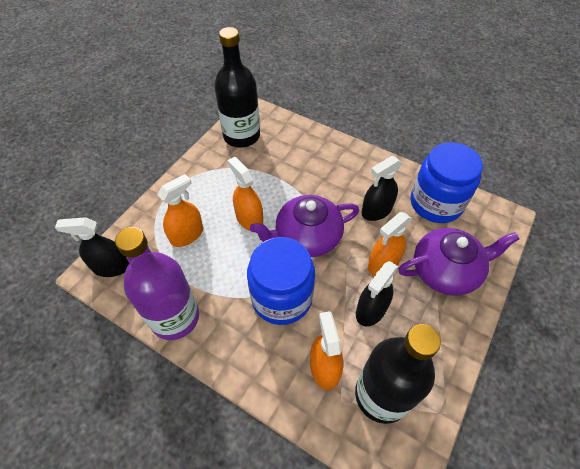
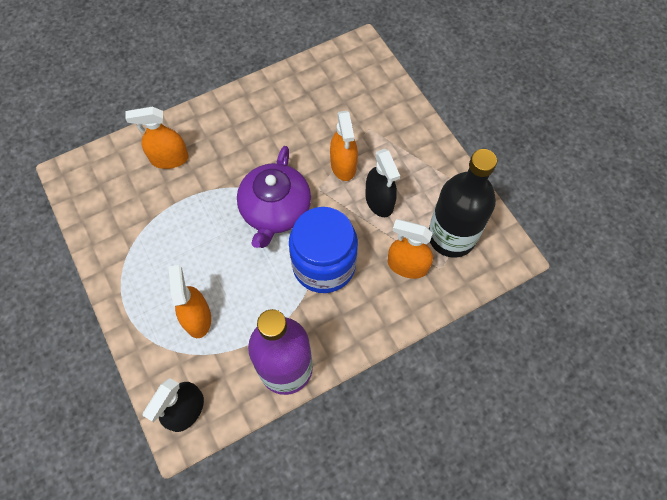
camera: 60 degrees left, 10 degrees up
black bottle [214,27,260,148] -> none
orange spray bottle [227,157,263,231] -> orange spray bottle moved to [125,107,189,169]
black spray bottle [361,156,402,221] -> none
purple teapot [398,228,519,296] -> none
blue jar [411,142,483,223] -> none

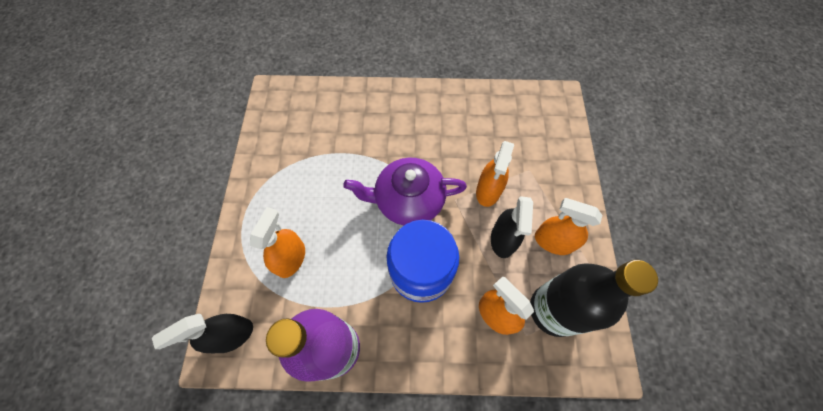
camera: 30 degrees right, 0 degrees up
orange spray bottle [125,107,189,169] -> orange spray bottle moved to [535,198,602,255]
purple teapot [237,146,311,248] -> purple teapot turned 45 degrees clockwise [343,158,467,225]

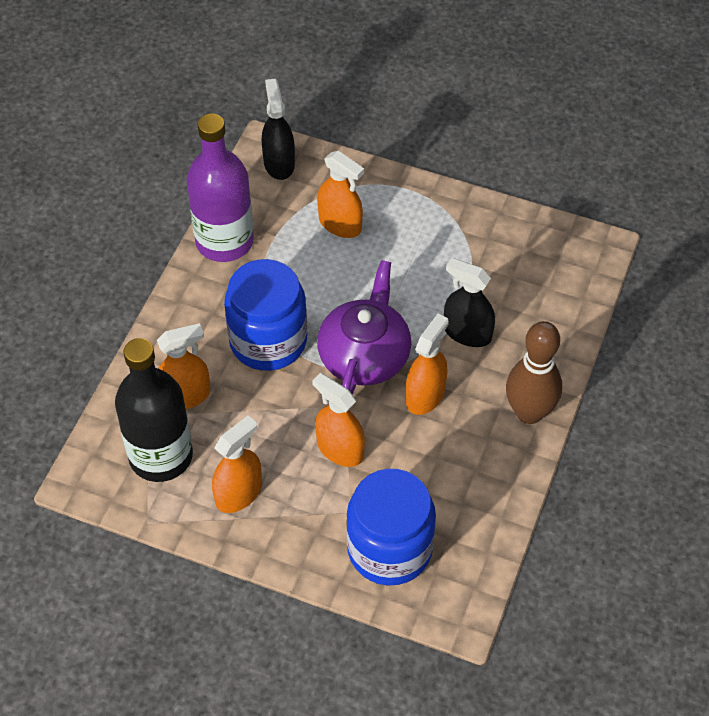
camera: 110 degrees right, 10 degrees down
black spray bottle [491,196,533,258] -> black spray bottle moved to [444,258,495,347]
none -> blue jar [346,469,436,586]
none -> orange spray bottle [406,314,449,415]
none -> brown bowling pin [506,321,562,424]

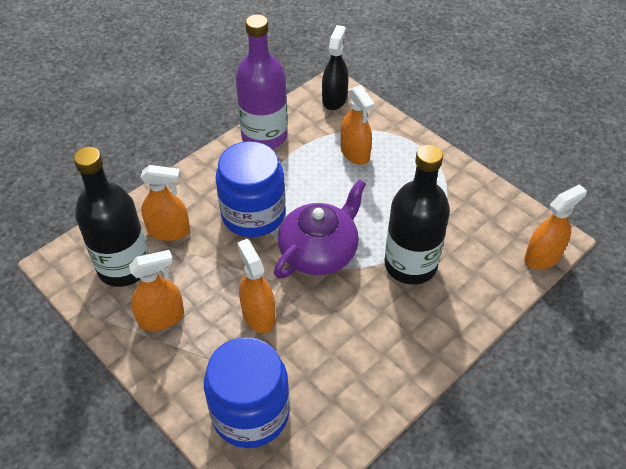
camera: 25 degrees right, 5 degrees down
orange spray bottle [406,314,449,415] -> orange spray bottle moved to [524,184,587,269]
black spray bottle [444,258,495,347] -> black bottle [385,144,450,284]
brown bowling pin [506,321,562,424] -> none

